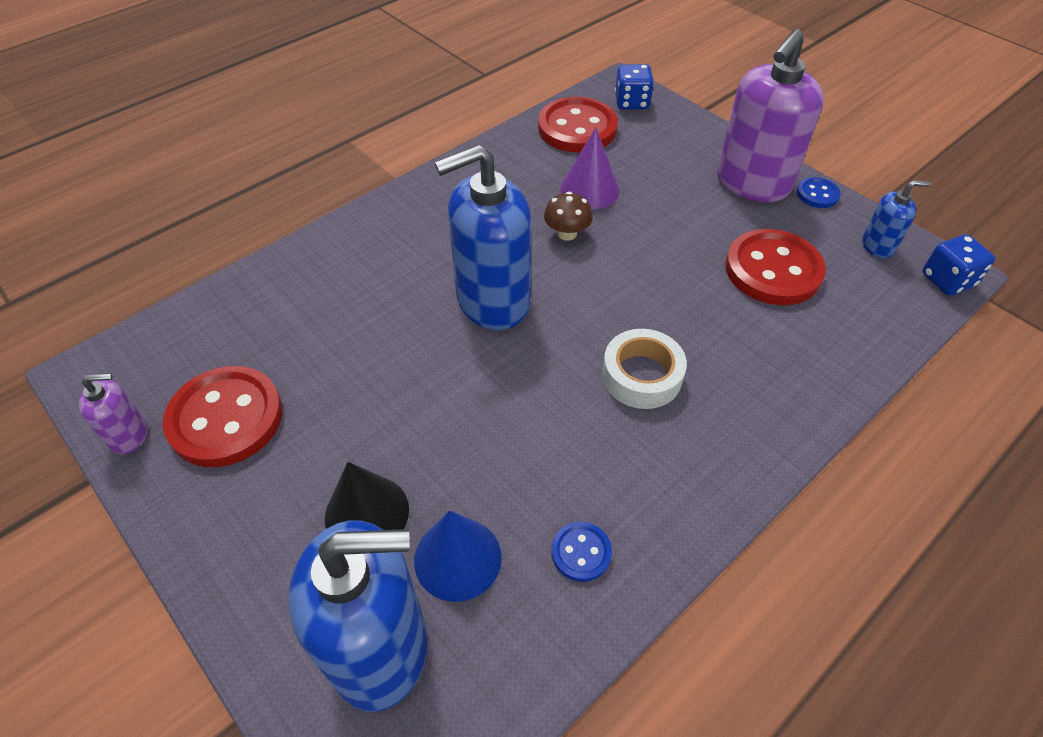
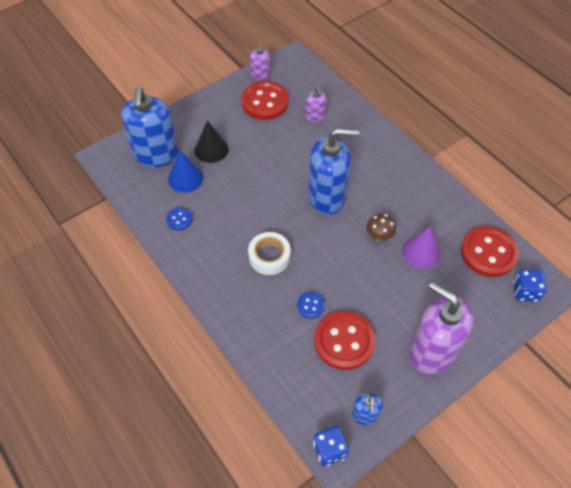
camera: 95 degrees right, 5 degrees up
blue soap dispenser [435,145,532,330] -> blue soap dispenser turned 105 degrees clockwise [308,128,359,215]
blue button [797,177,841,208] -> blue button moved to [297,292,325,318]
none -> purple soap dispenser [306,87,327,122]

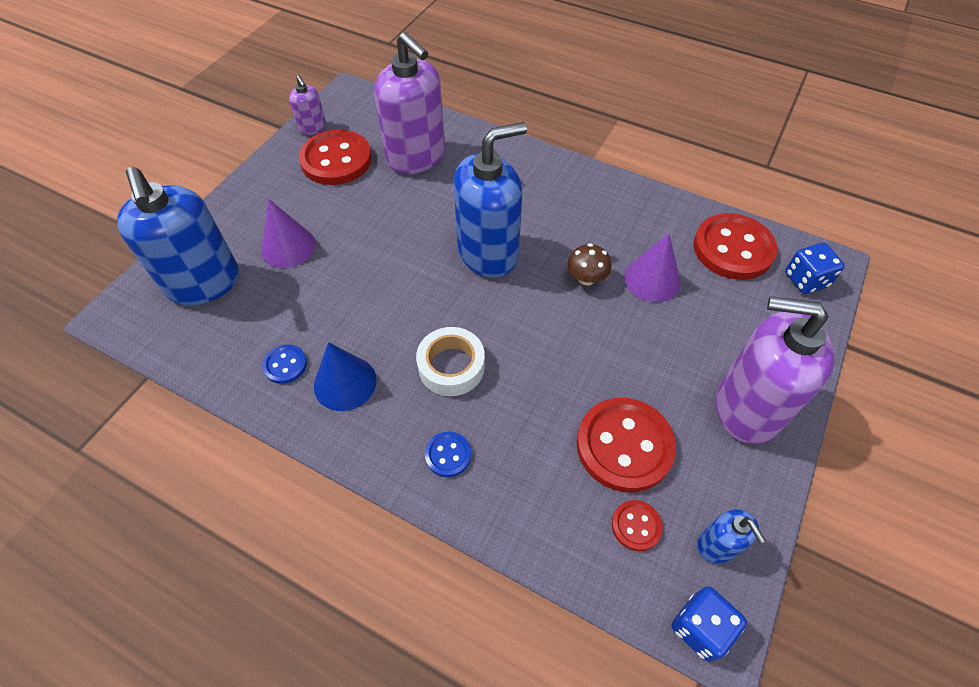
camera: 25 degrees left, 0 degrees up
blue cone [168,150,204,193] -> blue cone moved to [314,342,377,411]
black cone [194,120,229,163] -> purple cone [261,199,316,268]
blue button [297,292,325,318] -> blue button moved to [425,431,471,477]
purple soap dispenser [306,87,327,122] -> purple soap dispenser [374,32,445,174], size x2.15
none -> red button [612,500,663,551]

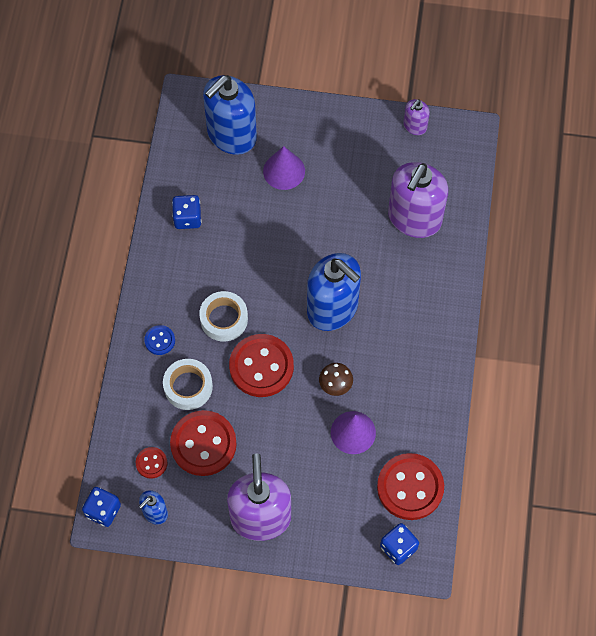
camera: 70 degrees right, 10 degrees up
blue button [262,345,307,384] -> blue dice [172,195,201,229]
red button [299,130,372,185] -> red button moved to [229,334,294,397]
blue cone [314,342,377,411] -> none
none -> white tape [163,359,213,410]

